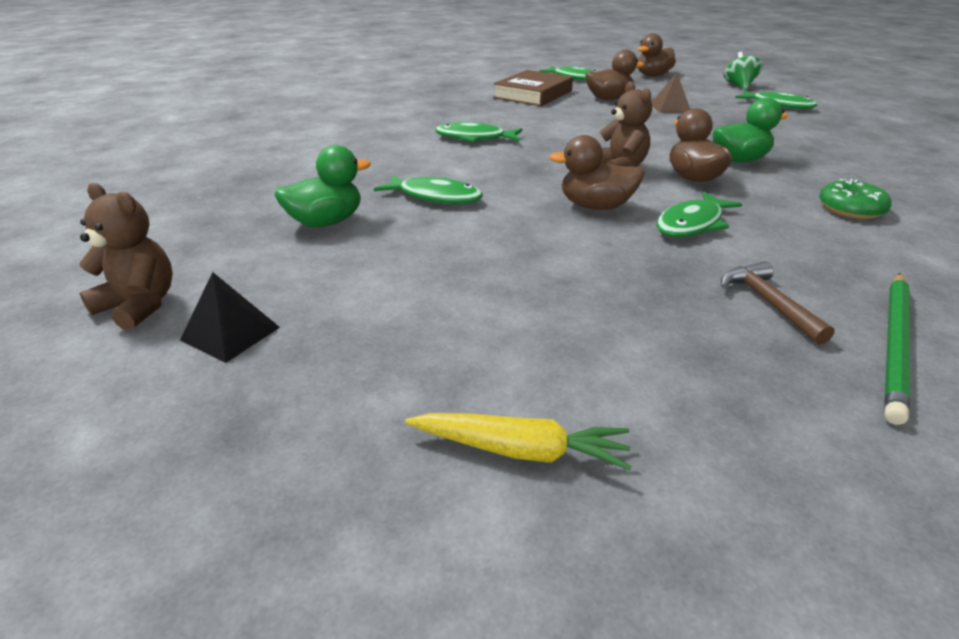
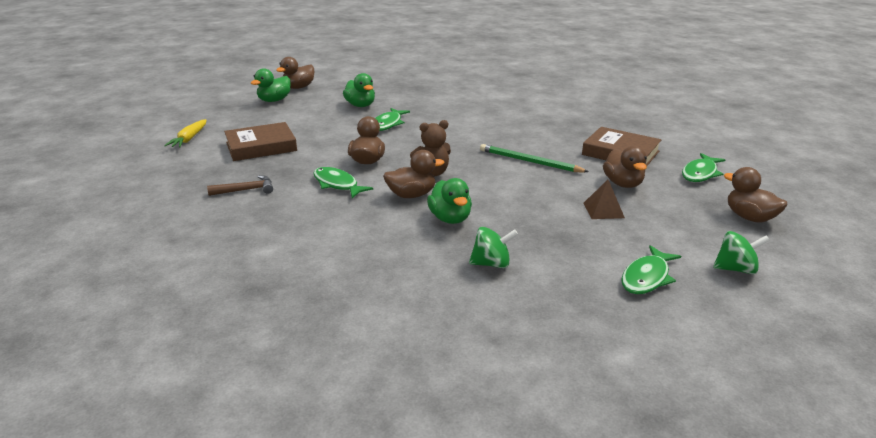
camera: 90 degrees right, 5 degrees down
brown teddy bear [79,183,173,330] -> brown duck [276,57,314,89]
black pyramid [180,272,280,363] -> green duck [251,68,291,102]
green fish [435,122,522,142] -> none
green donut [819,179,892,219] -> none
green pencil [884,273,910,425] -> green pencil moved to [480,144,589,172]
none -> brown book [224,122,297,161]
none -> green spinning top [469,227,518,268]

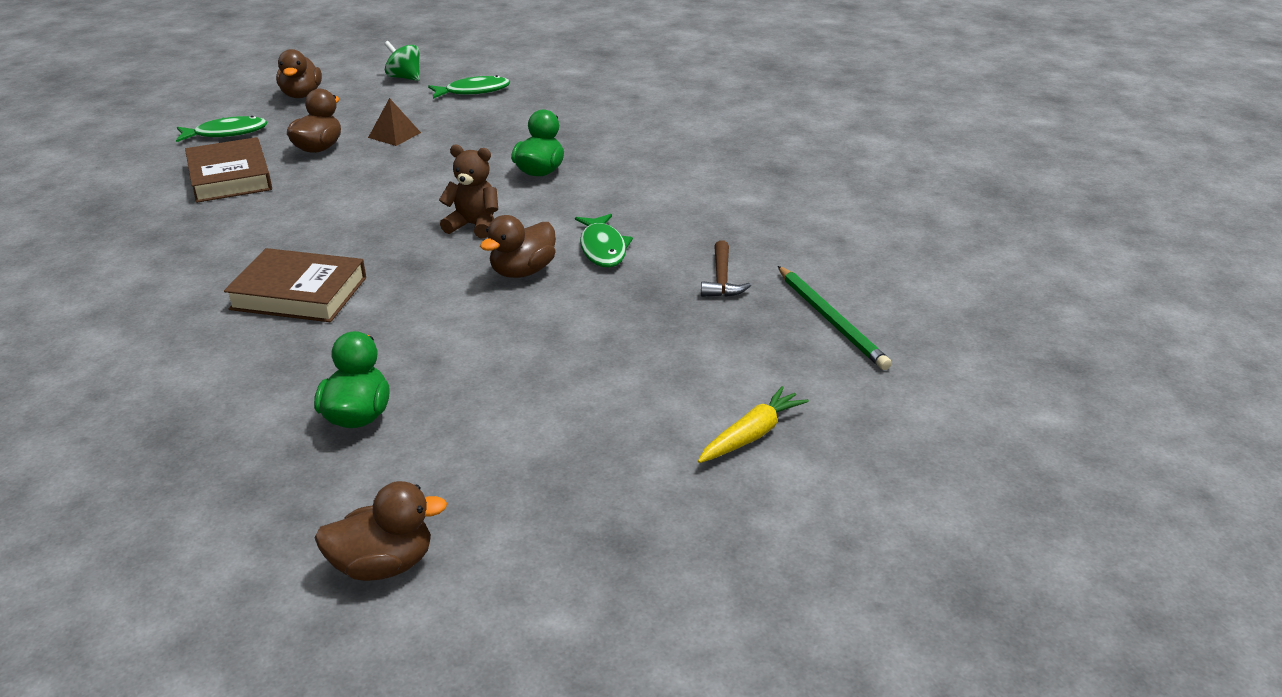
camera: 145 degrees left, 5 degrees up
brown hammer [207,175,273,196] -> brown hammer turned 105 degrees counterclockwise [701,240,751,297]
brown book [224,122,297,161] -> brown book moved to [224,248,366,322]
green duck [251,68,291,102] -> none
green fish [375,108,410,131] -> none
brown duck [383,150,444,198] -> none
green spinning top [469,227,518,268] -> none
green pencil [480,144,589,172] -> green pencil moved to [778,266,892,370]

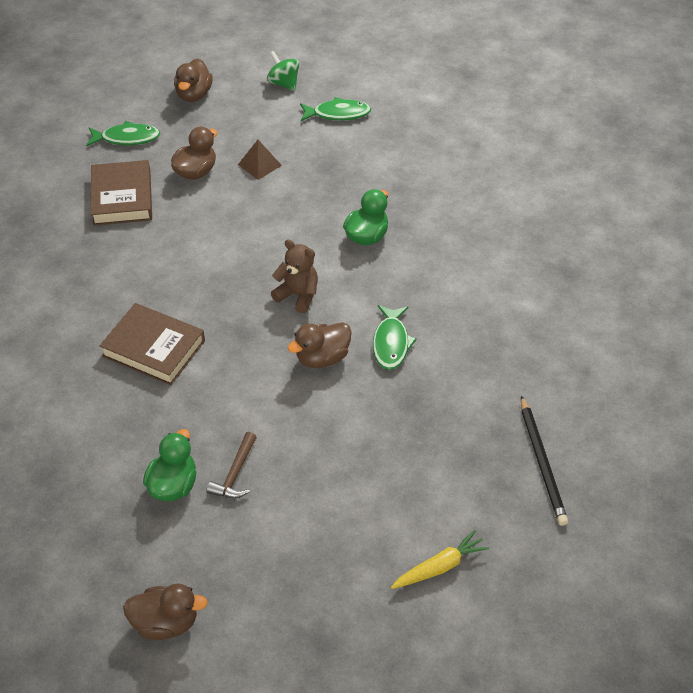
camera: 15 degrees right, 15 degrees up
brown hammer [701,240,751,297] -> brown hammer moved to [206,432,257,498]
green pencil [778,266,892,370] -> black pencil [521,396,568,526]

